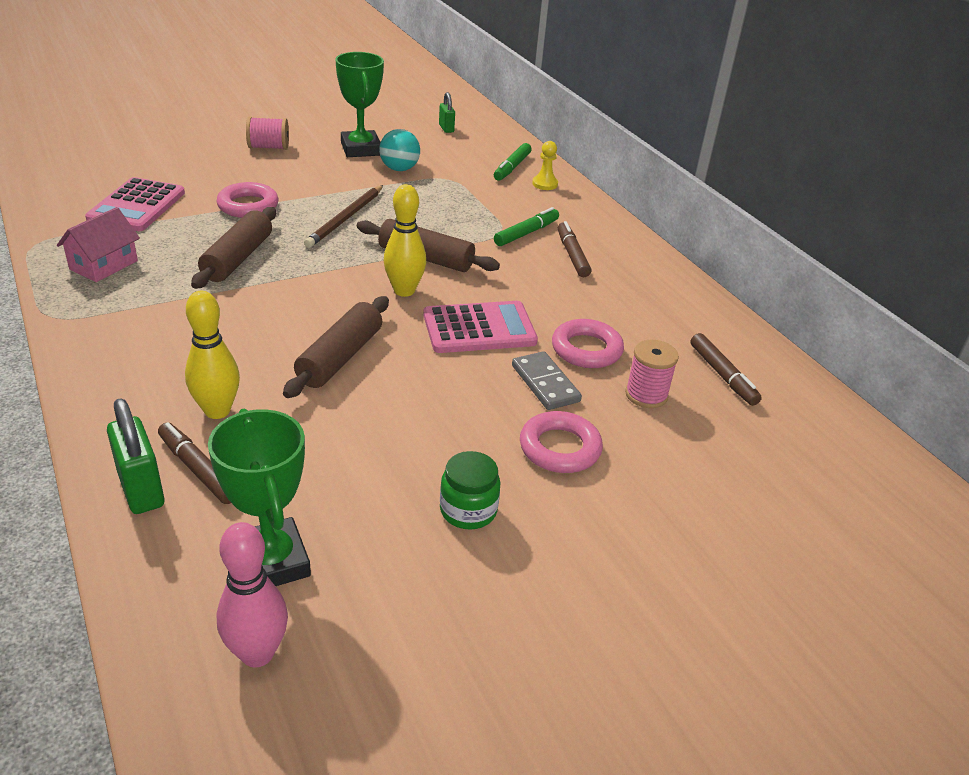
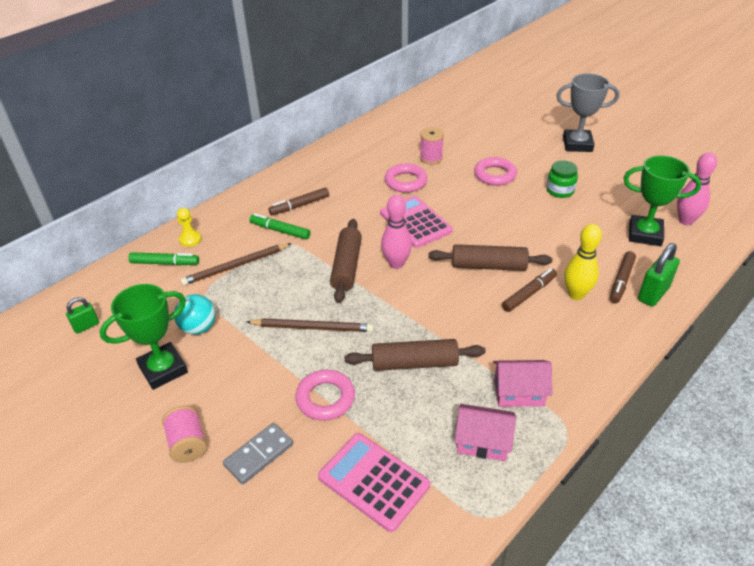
camera: 105 degrees left, 5 degrees up
pink calculator [85,177,185,231] -> pink calculator turned 135 degrees counterclockwise [318,433,430,532]
green trophy [208,409,311,586] -> green trophy turned 60 degrees clockwise [624,155,701,246]
yellow bowling pin [384,184,426,297] -> pink bowling pin [381,194,412,269]
grey domino [512,351,582,410] -> grey domino moved to [223,423,293,484]
brown marker [690,333,762,406] -> brown marker moved to [502,268,557,312]
none -> brown pencil [180,243,292,286]
none -> pink house [493,360,552,407]
none -> grey trophy [556,73,619,152]

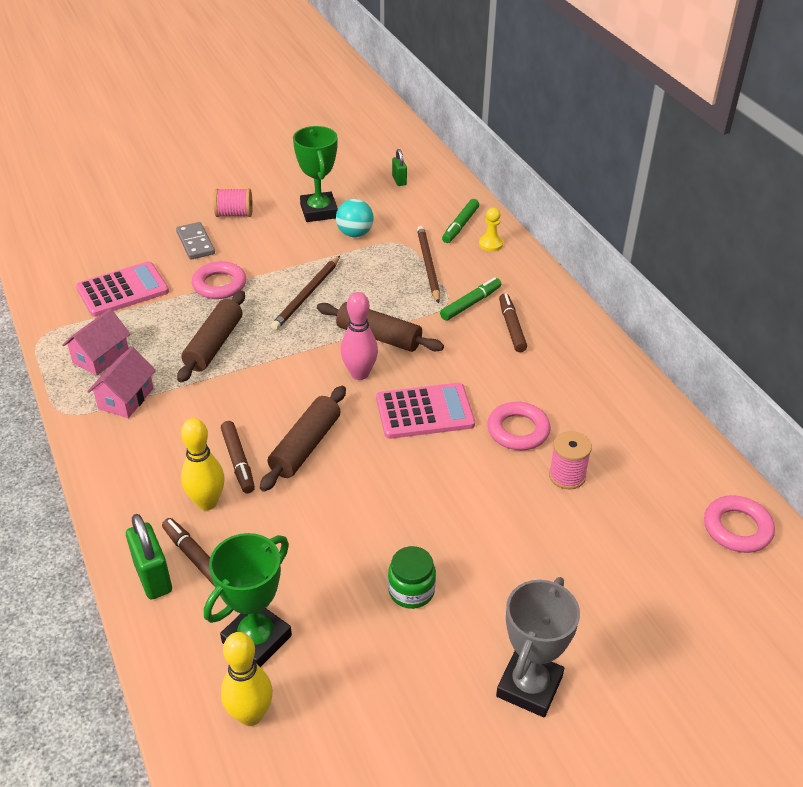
camera: 110 degrees right, 0 degrees up
pink ring [474,157,517,186] -> pink ring moved to [704,495,775,553]
pink bowling pin [677,152,717,225] -> yellow bowling pin [221,632,273,726]

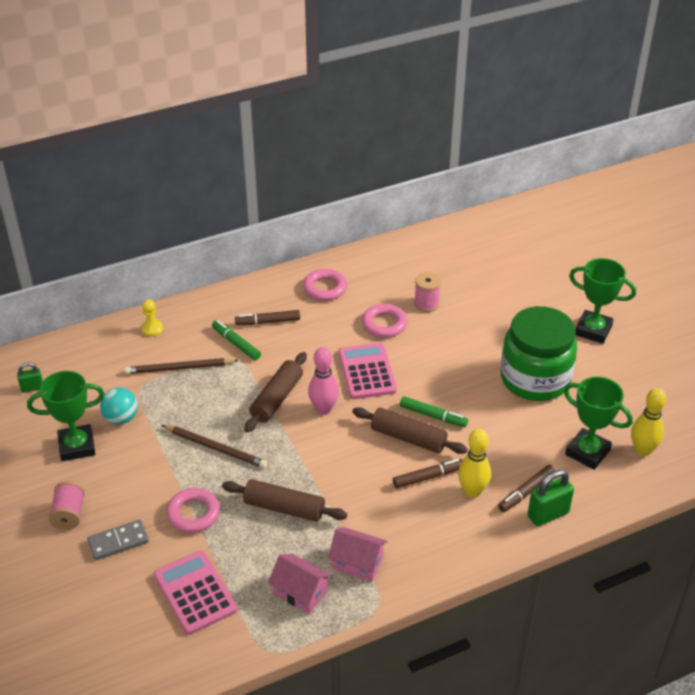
camera: 90 degrees left, 0 degrees up
green jar [388,546,436,609] -> green jar [501,306,577,401], size x2.30
green marker [442,199,479,243] -> green marker moved to [400,396,468,427]
grey trophy [496,577,580,717] -> green trophy [569,258,636,344]
pink ring [704,495,775,553] -> pink ring moved to [303,269,347,301]

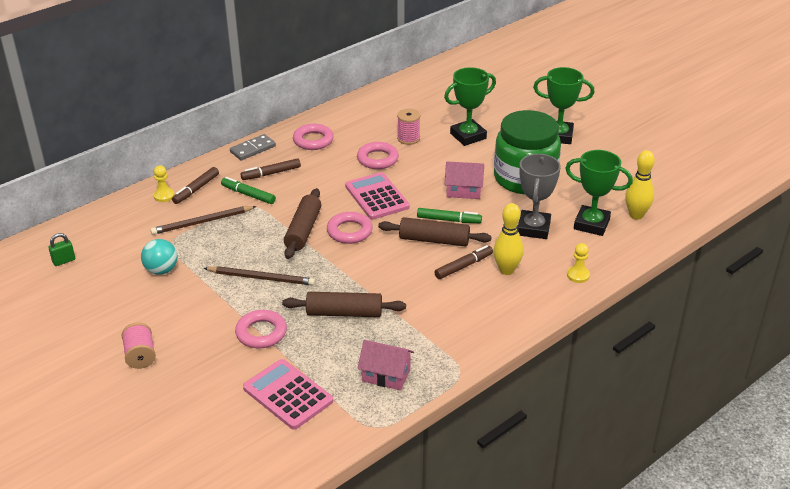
camera: 15 degrees left, 5 degrees down
green trophy [27,371,105,461] -> green trophy moved to [444,67,496,146]
grey domino [87,520,149,560] -> grey domino moved to [230,134,276,160]
pink bowling pin [308,347,339,415] -> pink ring [327,212,373,244]
pink house [328,527,388,581] -> pink house moved to [445,161,484,199]
brown marker [498,465,555,512] -> brown marker moved to [172,167,219,204]
green padlock [528,470,574,526] -> yellow pawn [567,243,590,283]
none -> grey trophy [518,154,561,239]

